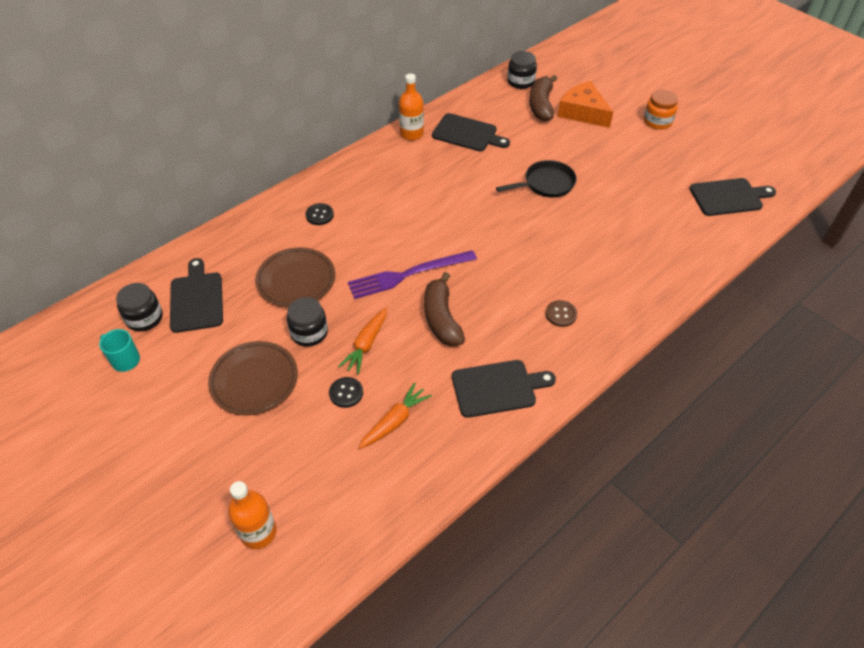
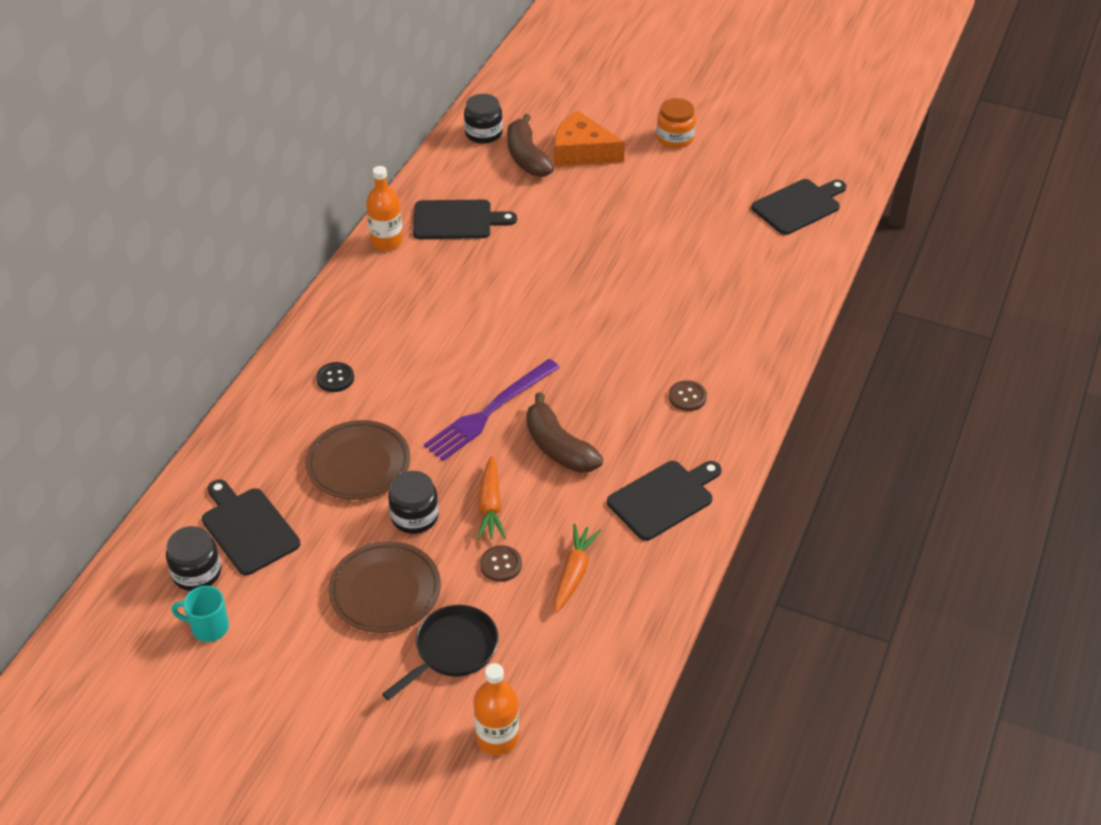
camera: 25 degrees left, 5 degrees down
black button [329,377,363,408] -> brown button [480,545,522,582]
black pan [496,160,577,198] -> black pan moved to [382,605,499,700]

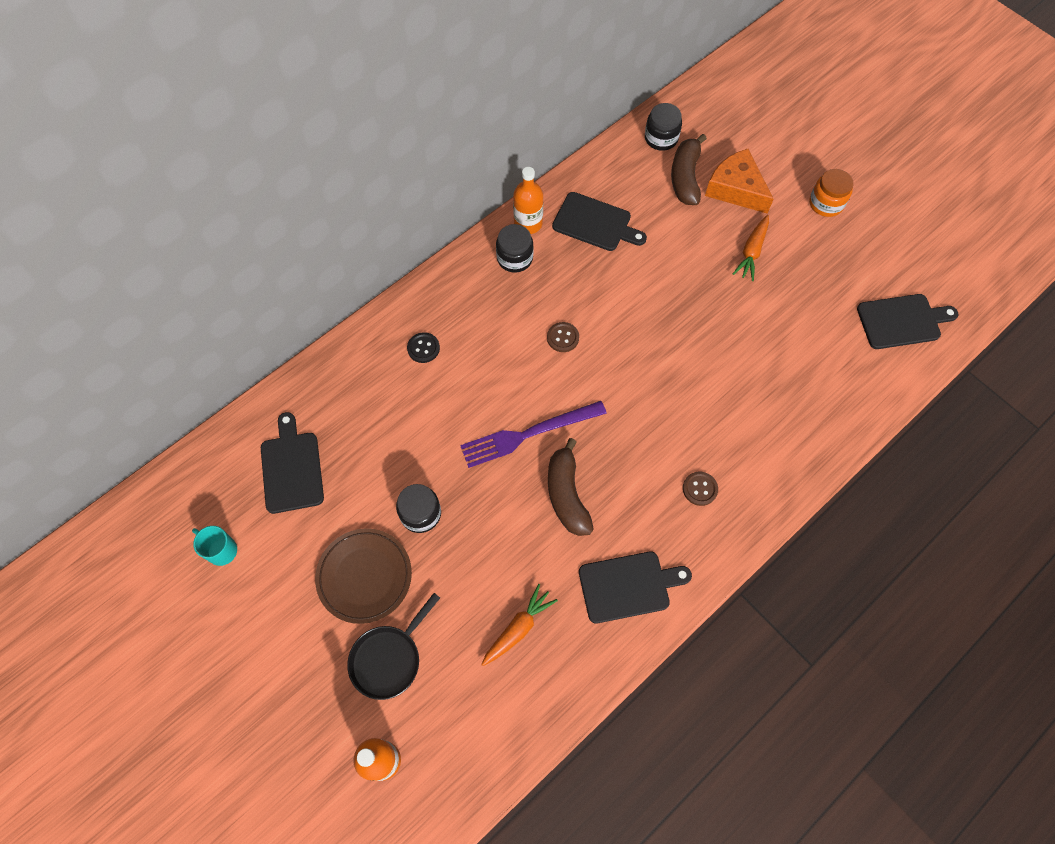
camera: 25 degrees right, 20 degrees up
black jar [166,526,221,591] -> black jar moved to [496,224,534,273]
brown plate [305,420,410,500] -> none
black pan [382,605,499,700] -> black pan turned 150 degrees clockwise [347,593,440,700]
orange carrot [477,456,506,540] -> orange carrot moved to [733,215,769,281]
brown button [480,545,522,582] -> brown button moved to [547,322,579,352]

